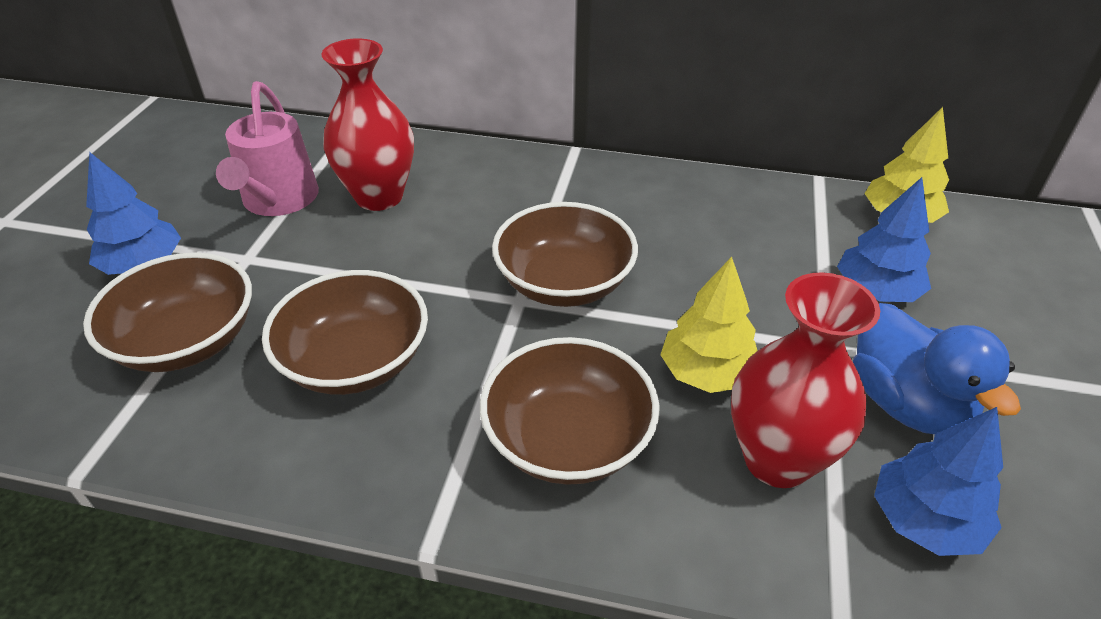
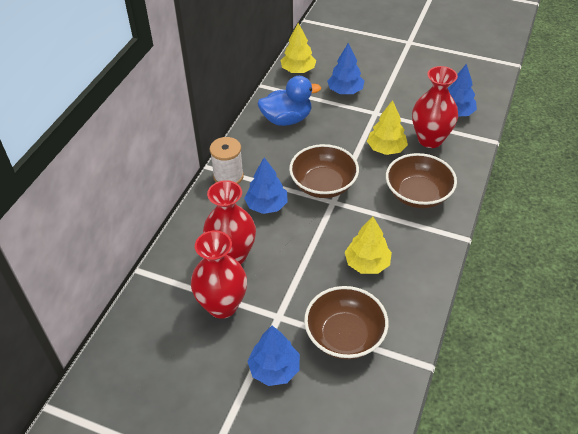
camera: 80 degrees left, 5 degrees up
pink watering can [216,81,319,216] -> red vase [191,231,247,319]
brown bowl [262,270,428,395] -> yellow tree [345,216,392,274]
blue duck [853,303,1021,435] -> blue duck moved to [258,76,321,126]
none -> white spool [209,137,244,184]
none -> blue tree [244,157,288,214]

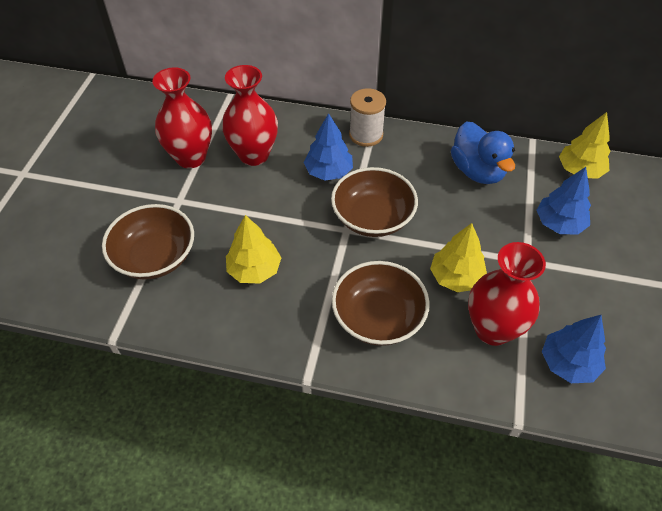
camera: 80 degrees right, 5 degrees up
blue tree [247,326,300,386] -> none

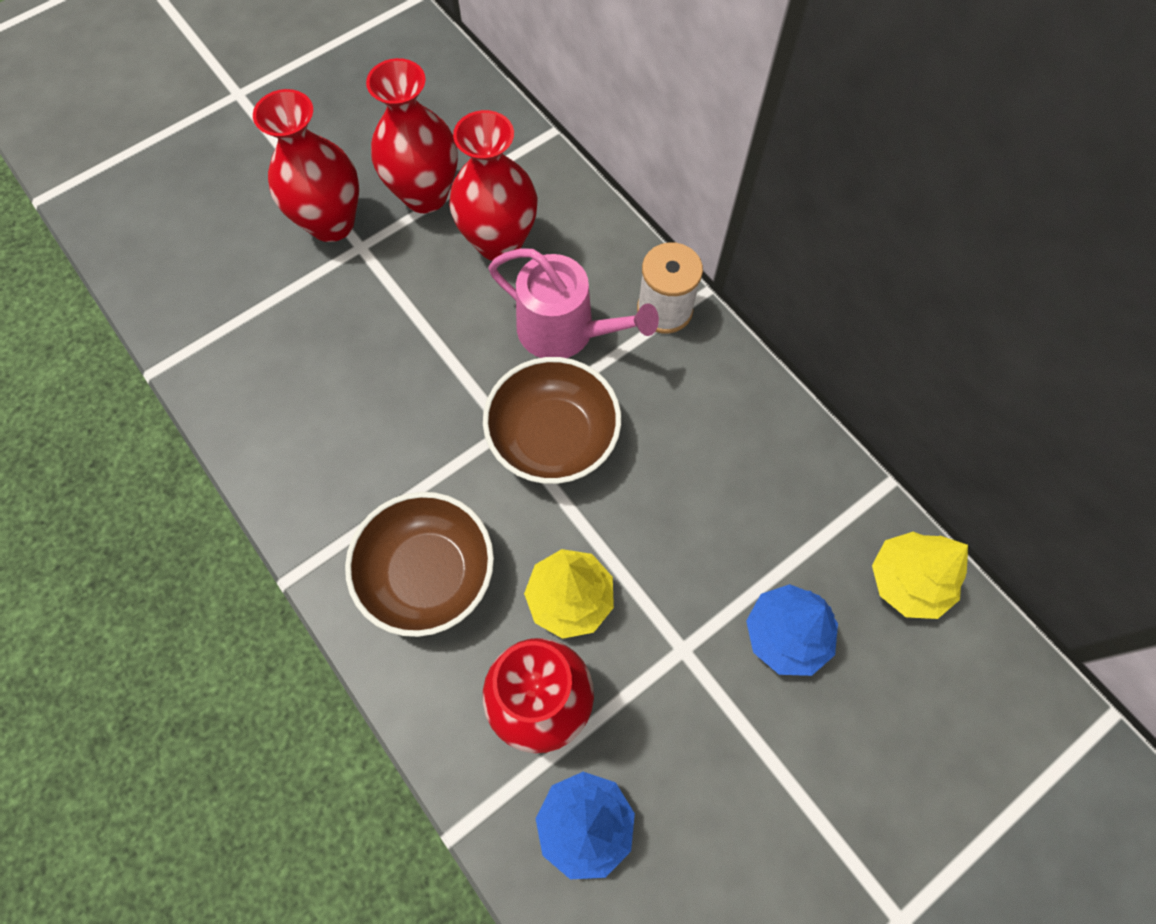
camera: 40 degrees right, 15 degrees up
brown bowl [102,204,194,280] -> none
yellow tree [226,215,282,283] -> none
blue tree [304,113,353,181] -> pink watering can [488,248,659,358]
blue duck [451,121,515,184] -> none
none -> red vase [253,89,359,242]

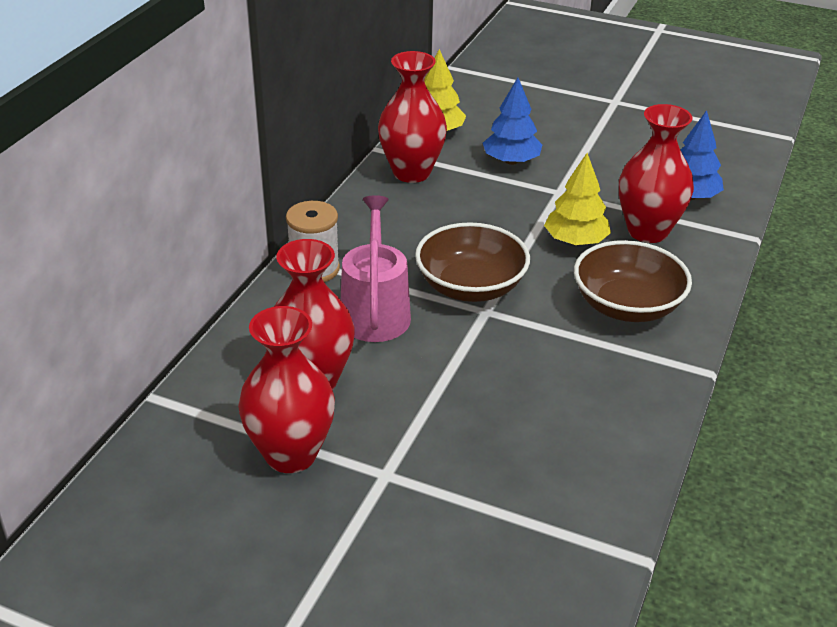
camera: 120 degrees left, 30 degrees down
red vase [253,89,359,242] -> red vase moved to [378,51,447,183]

